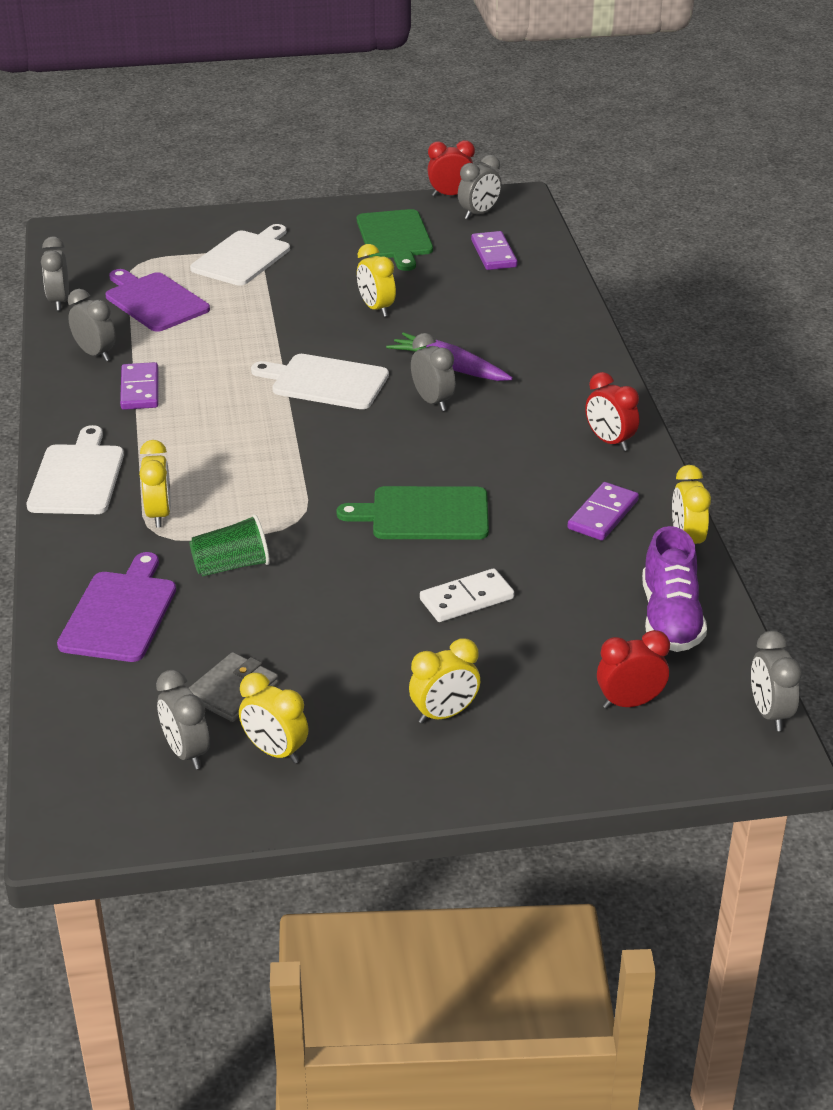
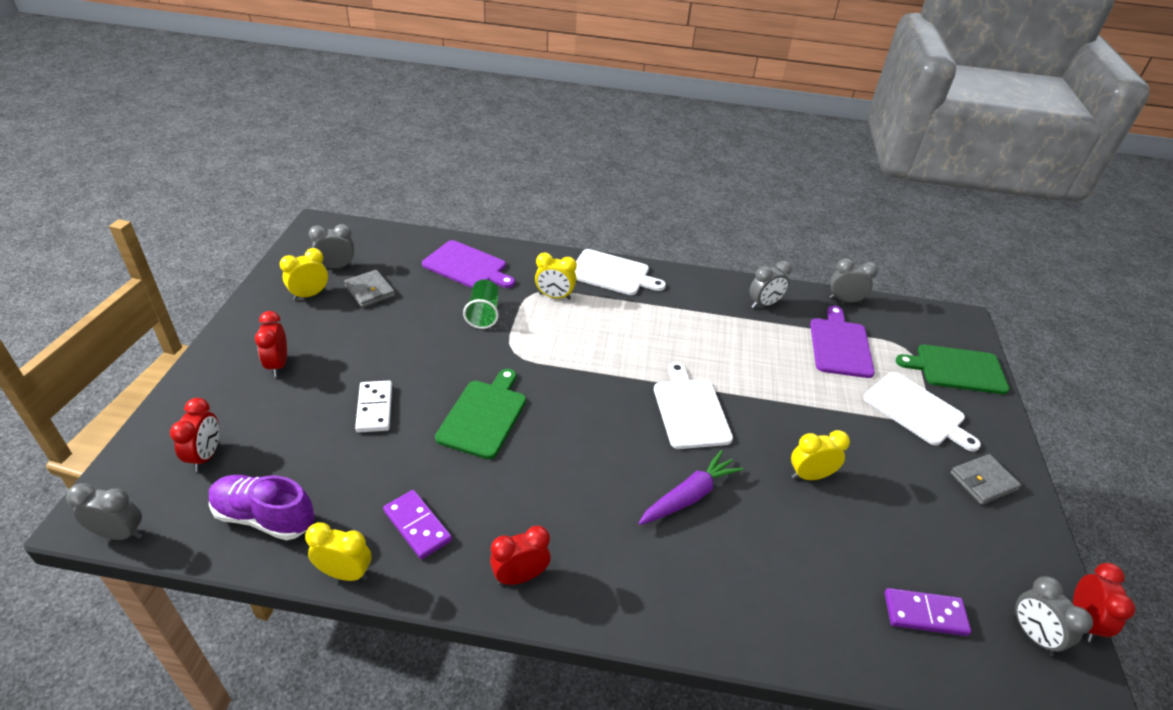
camera: 105 degrees right, 5 degrees up
purple cutting board [105,269,210,332] -> purple cutting board turned 60 degrees counterclockwise [810,306,875,378]
purple domino [120,362,158,410] -> none
white cutting board [251,354,389,409] -> white cutting board turned 45 degrees counterclockwise [654,362,733,449]
green cutting board [357,209,433,271] -> green cutting board moved to [896,344,1010,394]
yellow clock [409,638,480,724] -> red clock [255,311,287,377]
grey clock [411,333,456,411] -> none
none -> grey wallet [950,454,1021,505]

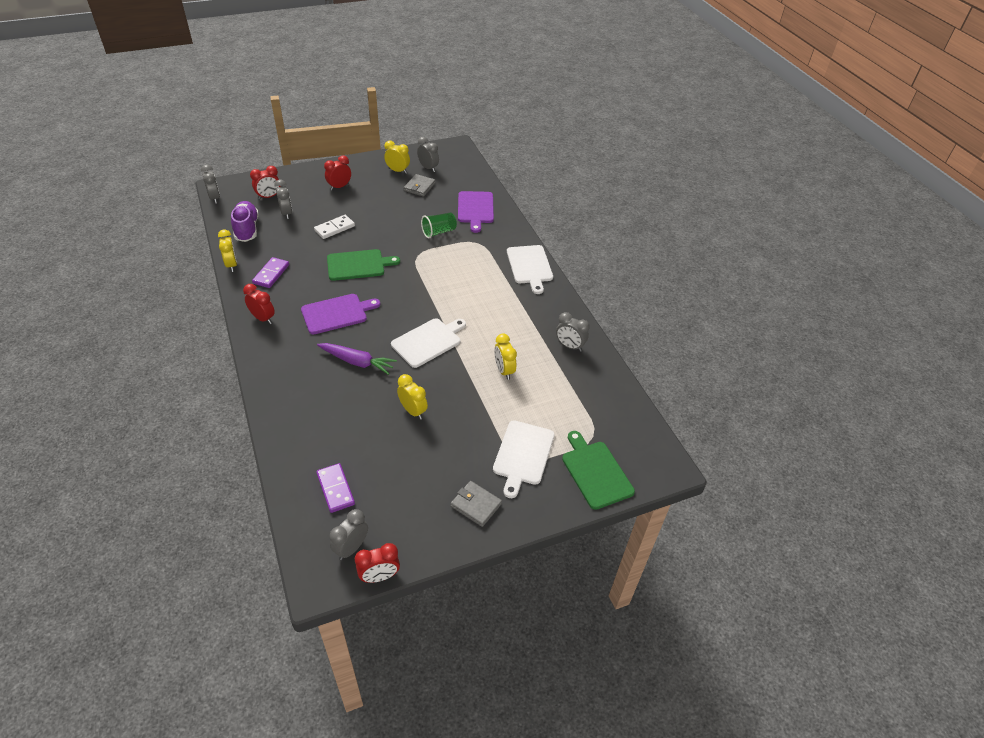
camera: 60 degrees right, 5 degrees up
yellow clock [535,253,577,300] -> yellow clock moved to [494,334,517,380]
purple cutting board [810,306,875,378] -> purple cutting board moved to [301,294,380,335]
grey clock [829,258,878,304] -> grey clock moved to [274,179,292,219]

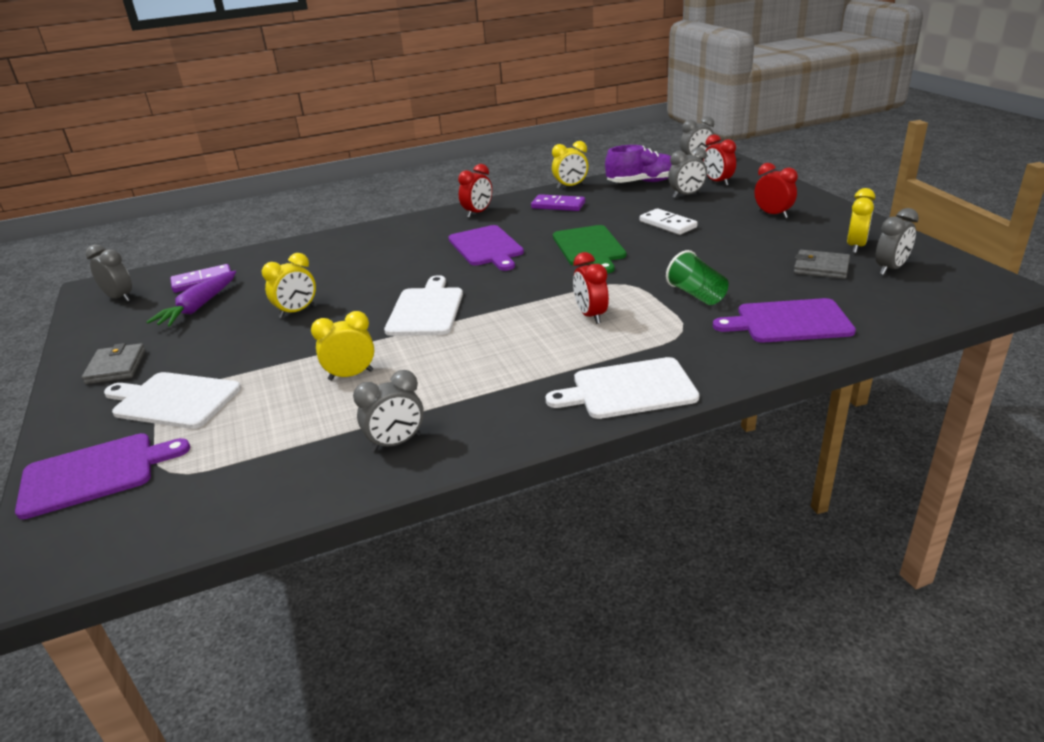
camera: 95 degrees right, 15 degrees down
purple carrot [317,343,397,375] -> purple carrot moved to [146,271,236,326]
red clock [355,543,400,583] -> red clock moved to [573,252,609,324]
white cutting board [391,318,466,368] -> white cutting board turned 135 degrees counterclockwise [384,275,463,336]
grey wallet [451,481,502,527] -> grey wallet turned 45 degrees counterclockwise [82,343,145,384]
grey clock [556,312,590,352] -> grey clock turned 150 degrees counterclockwise [353,370,424,452]
green cutting board [562,431,635,510] -> purple cutting board [15,433,190,519]

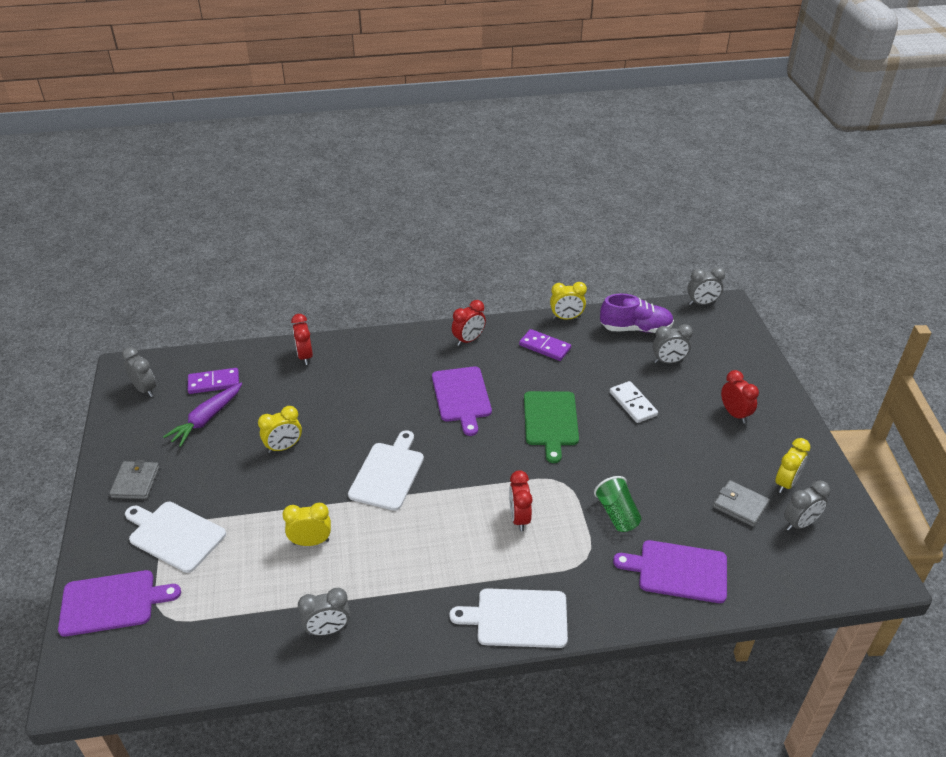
camera: 10 degrees right, 10 degrees up
red clock [703,134,736,186] -> red clock moved to [291,314,313,365]

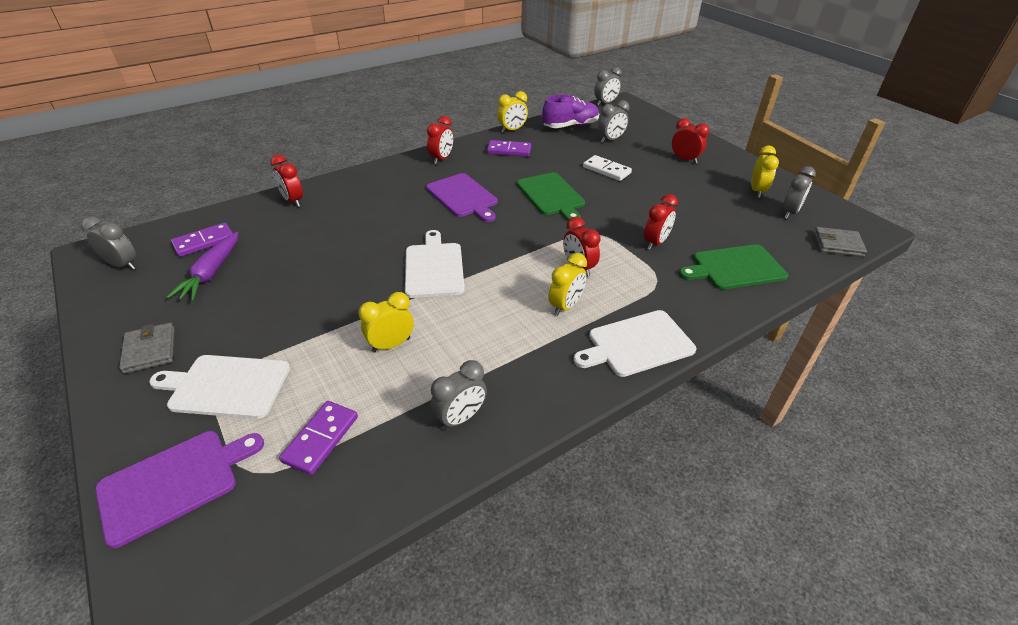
camera: 25 degrees left, 0 degrees up
yellow clock [258,406,302,453] -> yellow clock moved to [548,253,587,316]
green cup [594,476,642,532] -> red clock [644,194,678,250]
purple cutting board [613,540,727,603] -> green cutting board [679,244,788,289]
grey wallet [713,480,770,527] -> grey wallet moved to [814,227,867,257]
none -> purple domino [279,401,358,475]

